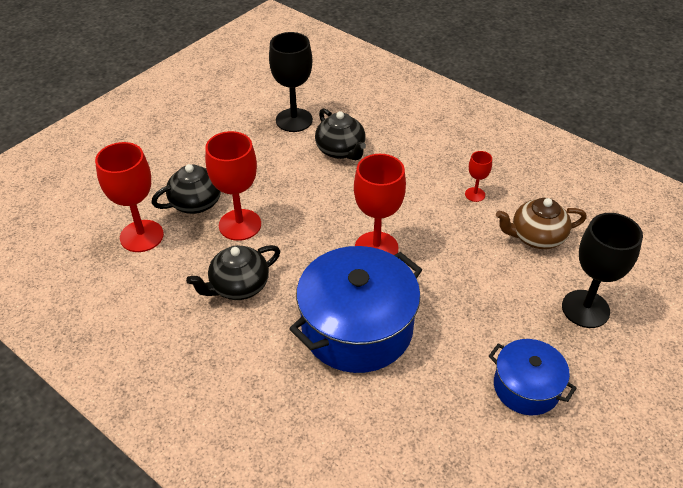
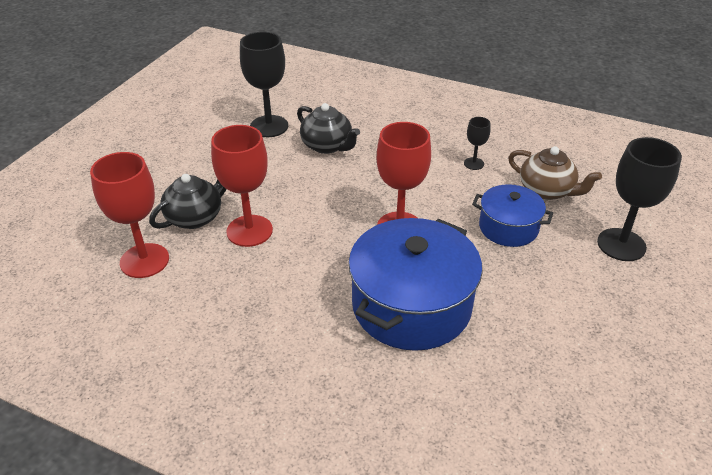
camera: 15 degrees left, 5 degrees down
black teapot [186,245,280,300] -> none
red goblet [465,151,492,202] -> black goblet [464,117,491,170]
blue pot [489,339,577,415] -> blue pot moved to [472,184,553,247]
brown teapot [496,198,587,249] -> brown teapot turned 120 degrees counterclockwise [508,146,602,200]

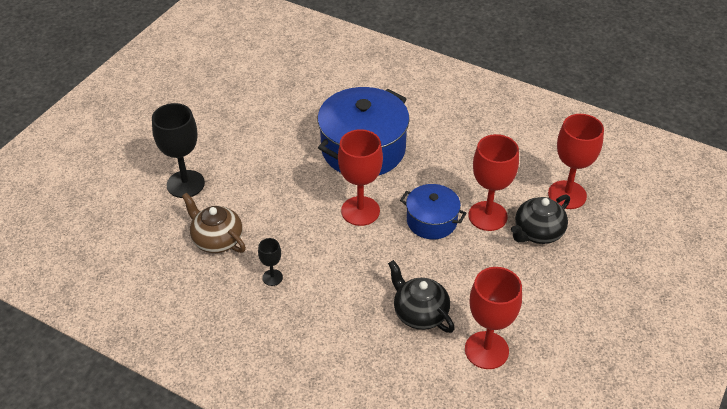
camera: 175 degrees left, 5 degrees up
black goblet [240,32,288,137] -> red goblet [465,267,522,369]
blue pot [472,184,553,247] -> blue pot moved to [400,184,467,239]

